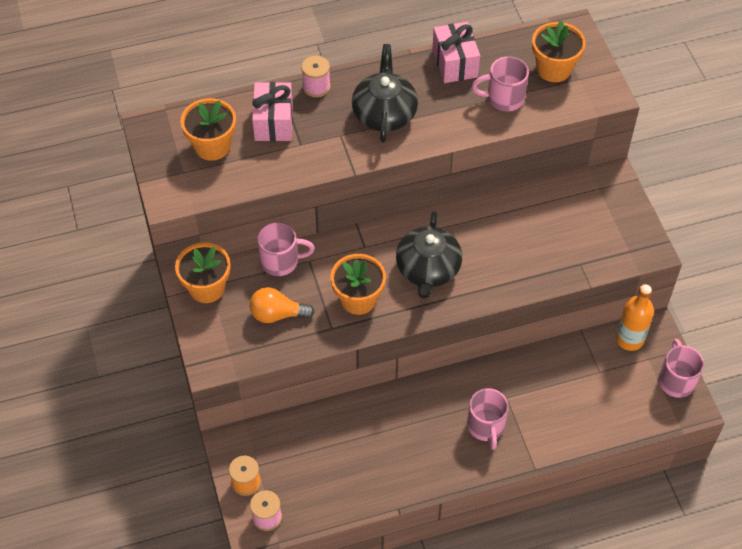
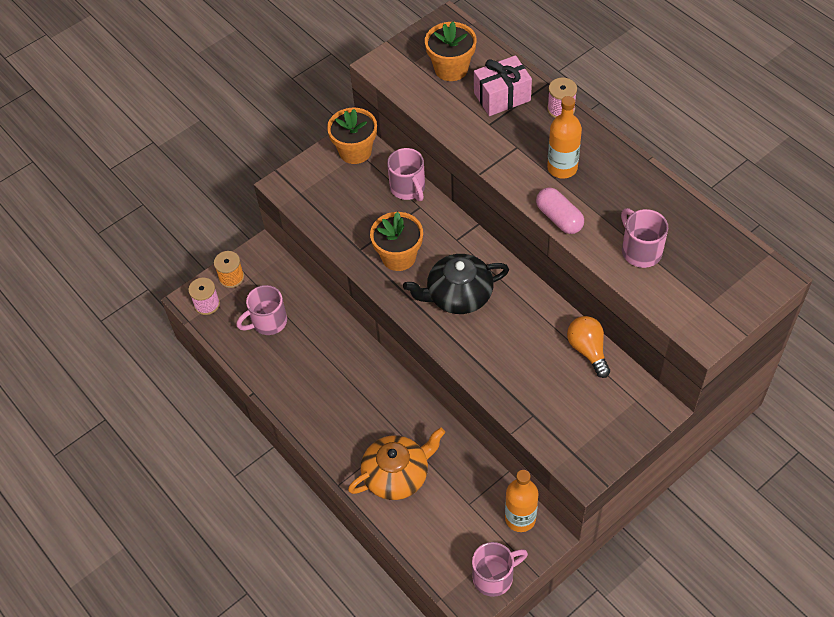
camera: 70 degrees right, 0 degrees up
orange light bulb [250,287,315,323] -> orange light bulb moved to [567,316,610,378]
black teapot [352,44,418,143] -> orange bottle [547,96,582,179]
pink gift [432,22,480,83] -> none
pink mug [467,388,509,450] -> pink mug moved to [236,285,287,335]
orange flower pot [532,20,585,82] -> none
none -> orange teapot [348,428,445,500]
none -> pink capsule [536,187,584,234]

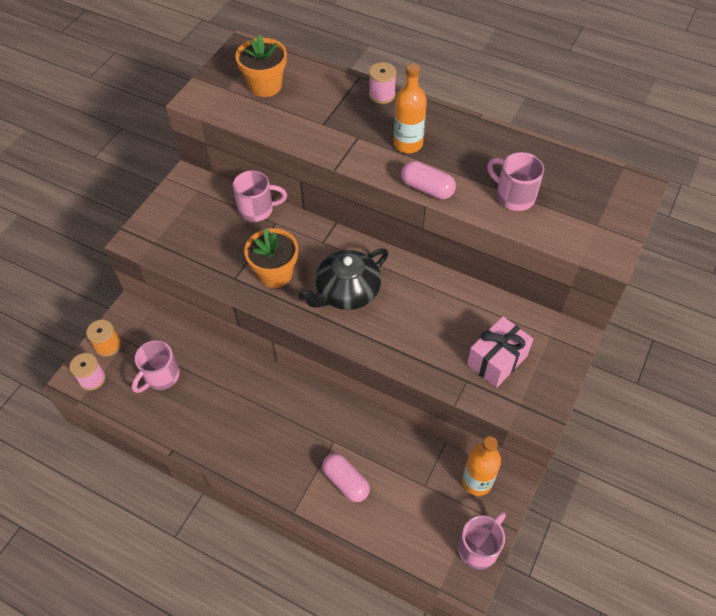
camera: 25 degrees left, 0 degrees up
orange flower pot [327,107,377,164] -> none
orange teapot [348,428,445,500] -> pink capsule [322,453,370,502]
pink mug [387,148,425,201] -> pink mug turned 45 degrees counterclockwise [233,170,287,222]
pink gift [474,55,532,116] -> pink gift moved to [467,316,533,388]
orange light bulb [567,316,610,378] -> none

